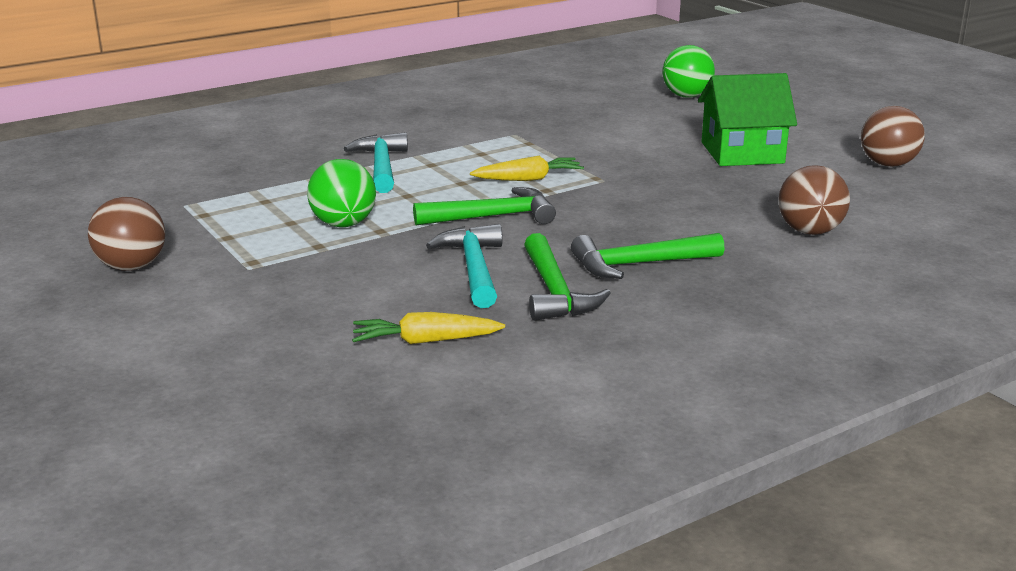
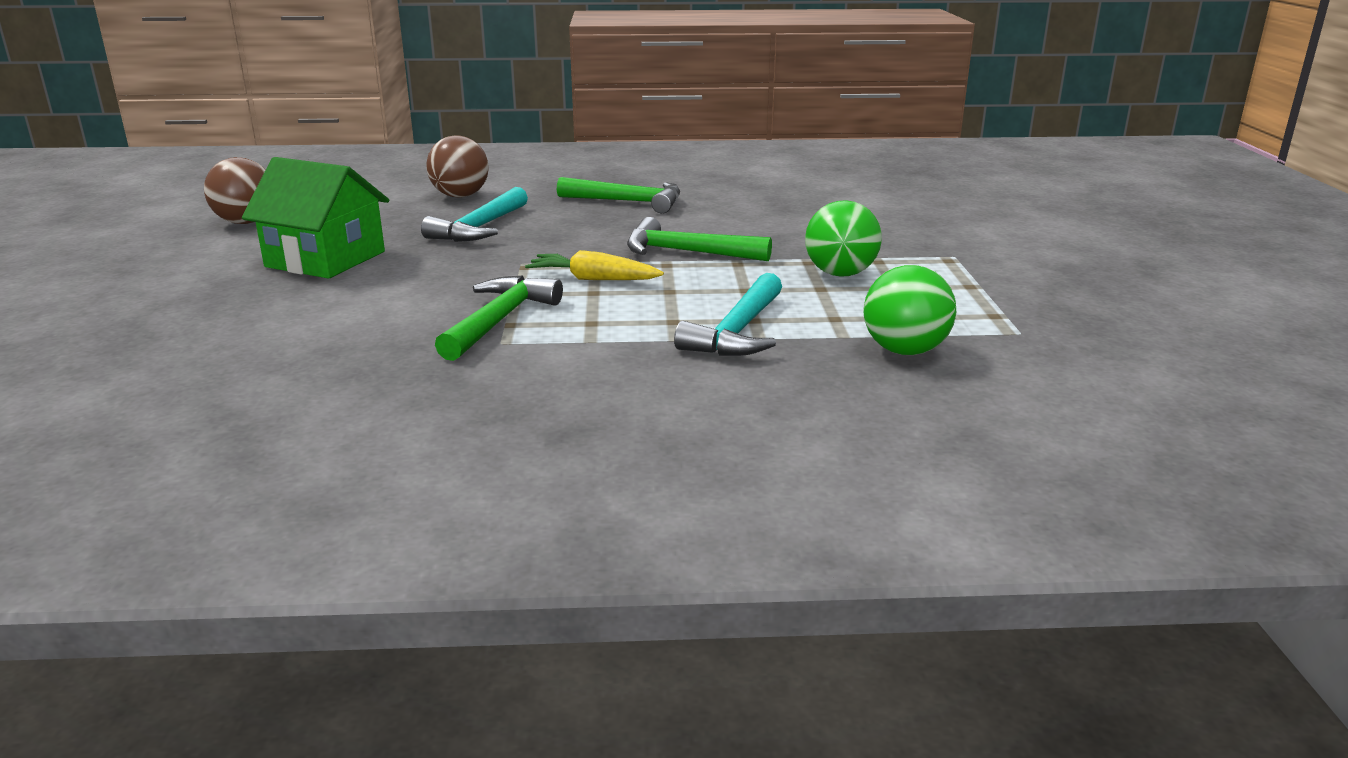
camera: 150 degrees left, 0 degrees up
brown ball [88,197,165,271] -> none
yellow carrot [352,312,505,344] -> none
turquoise hammer [426,224,503,308] -> turquoise hammer moved to [421,187,528,242]
green hammer [524,233,611,321] -> green hammer moved to [435,276,563,361]
green ball [662,45,715,98] -> green ball moved to [864,265,956,355]

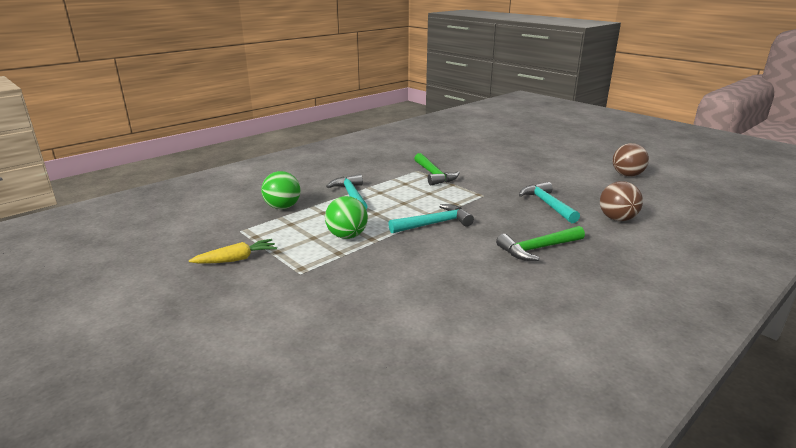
camera: 140 degrees right, 0 degrees up
green house [242,157,389,279] -> none
yellow carrot [525,250,664,280] -> yellow carrot moved to [189,239,277,264]
green hammer [627,217,772,261] -> turquoise hammer [388,204,474,233]

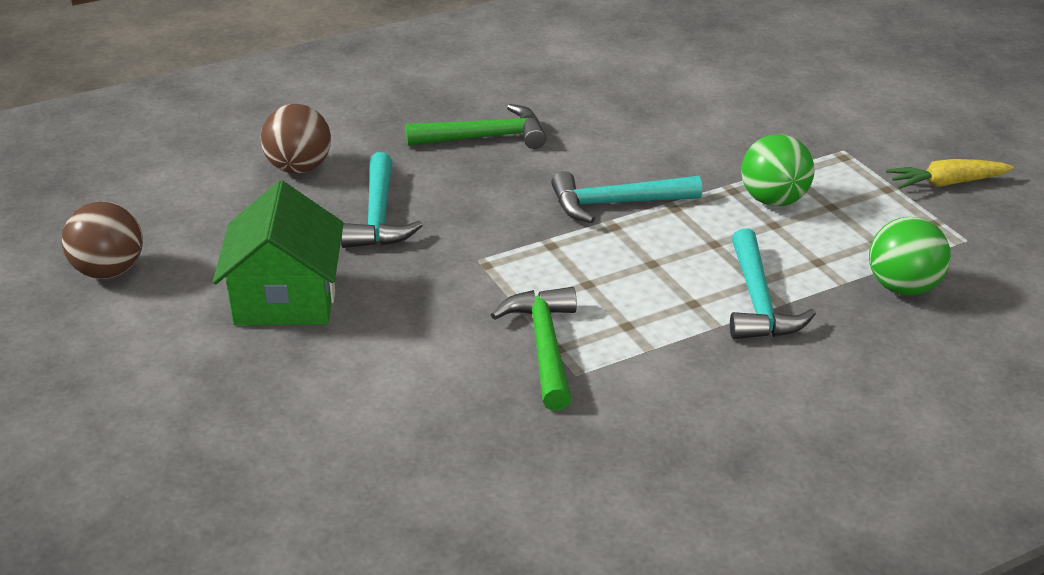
camera: 165 degrees left, 10 degrees up
none -> green house [213,181,344,326]

